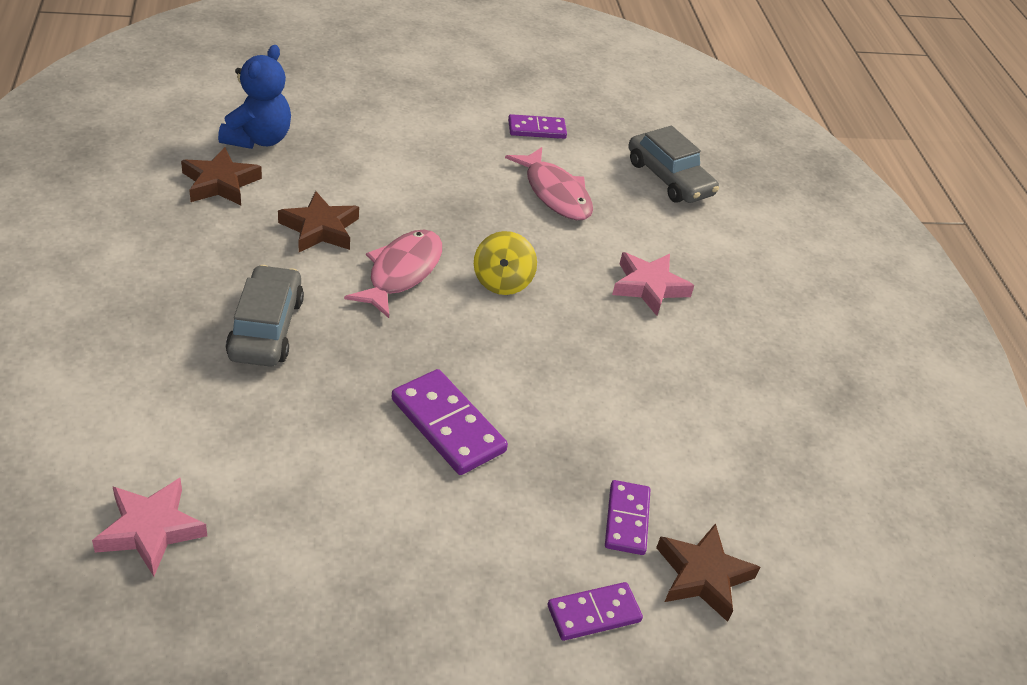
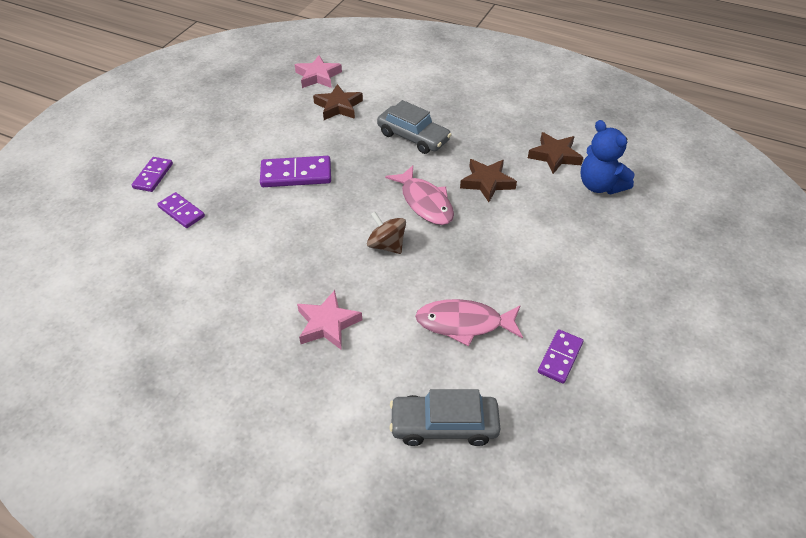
camera: 130 degrees right, 5 degrees up
yellow spinning top [474,231,537,295] -> brown spinning top [367,212,406,254]
brown star [656,523,760,622] -> brown star moved to [313,84,363,120]

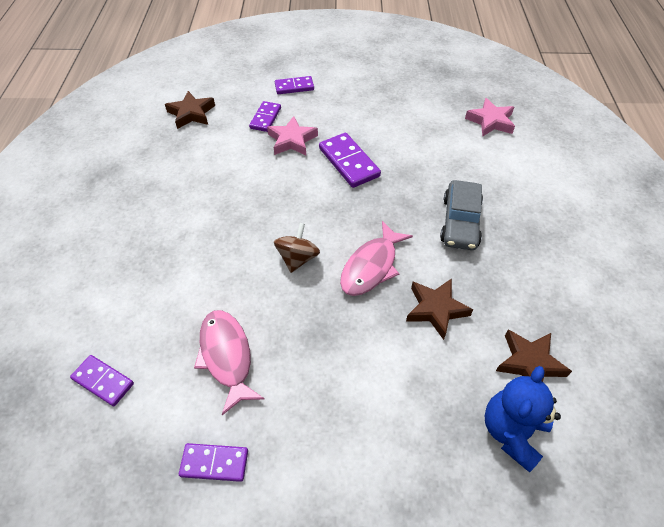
camera: 65 degrees right, 5 degrees up
pink star [297,290,362,350] -> pink star moved to [267,116,318,155]
brown star [313,84,363,120] -> brown star moved to [165,91,215,129]
grey car [389,389,500,446] -> purple domino [70,355,134,406]

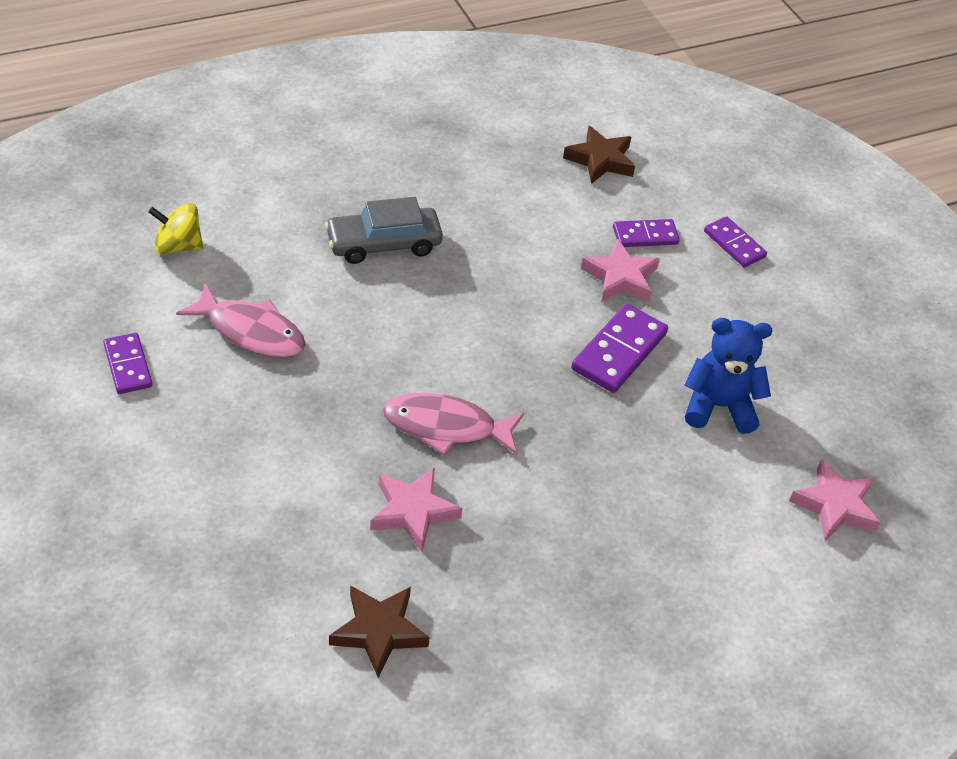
camera: 60 degrees right, 5 degrees down
purple domino [70,355,134,406] -> yellow spinning top [148,203,203,254]
pink fish [194,310,265,415] -> pink fish turned 75 degrees clockwise [176,284,306,358]
brown spinning top [274,223,320,273] -> none
brown star [406,278,473,340] -> pink star [370,467,463,552]
grey car [440,180,483,250] -> grey car moved to [325,197,443,264]
blue teddy bear [485,366,561,472] -> blue teddy bear moved to [684,318,772,434]

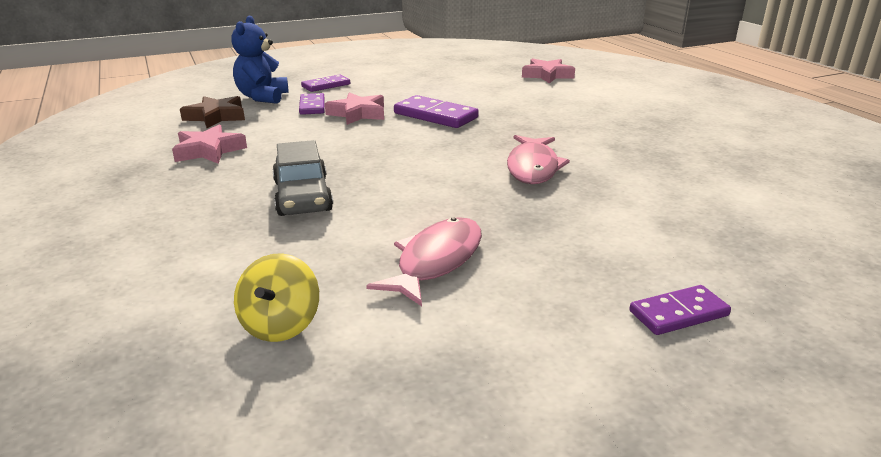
camera: 85 degrees left, 20 degrees down
purple domino [103,333,153,394] -> purple domino moved to [629,285,731,335]
brown star [329,585,430,678] -> none
pink star [370,467,463,552] -> pink star moved to [172,124,247,164]
blue teddy bear [684,318,772,434] -> blue teddy bear moved to [231,15,289,104]

